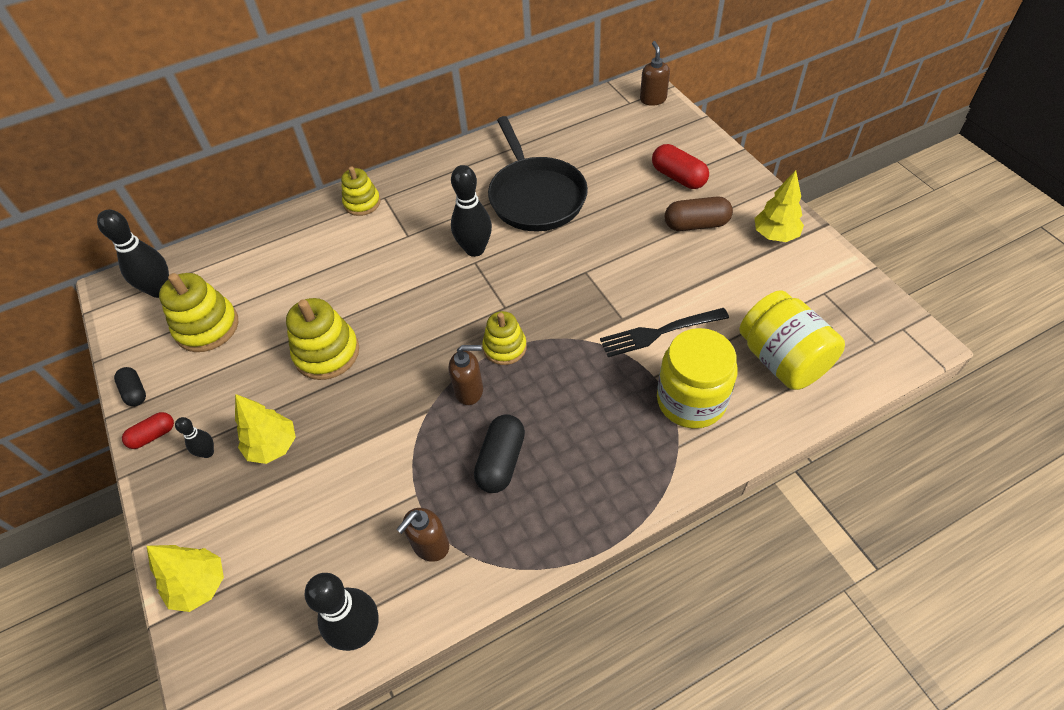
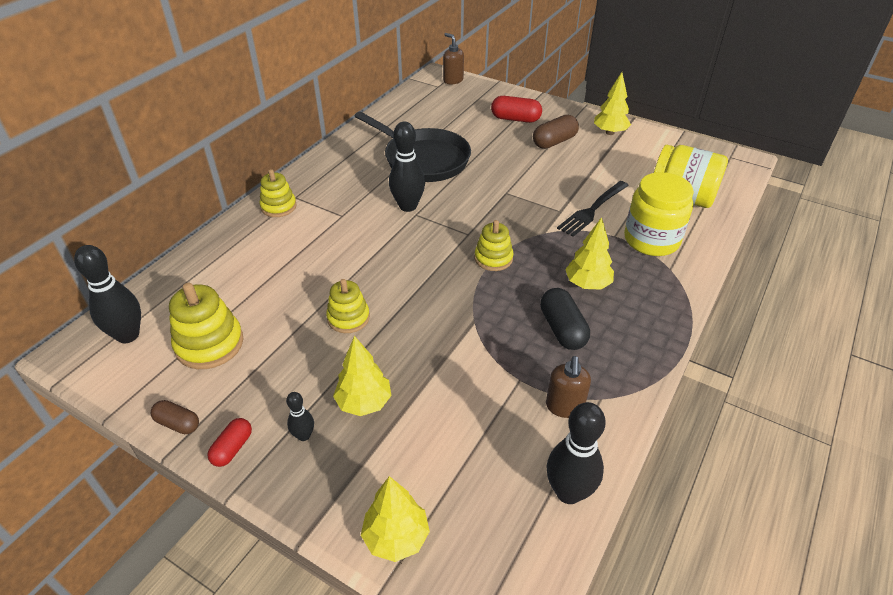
camera: 35 degrees left, 10 degrees down
black capsule [114,367,146,406] -> brown capsule [151,400,199,434]
yellow stacking toy [286,298,359,380] -> yellow stacking toy [326,279,370,333], size x0.66
brown soap dispenser [449,345,483,405] -> none
none -> yellow tree [565,217,614,290]

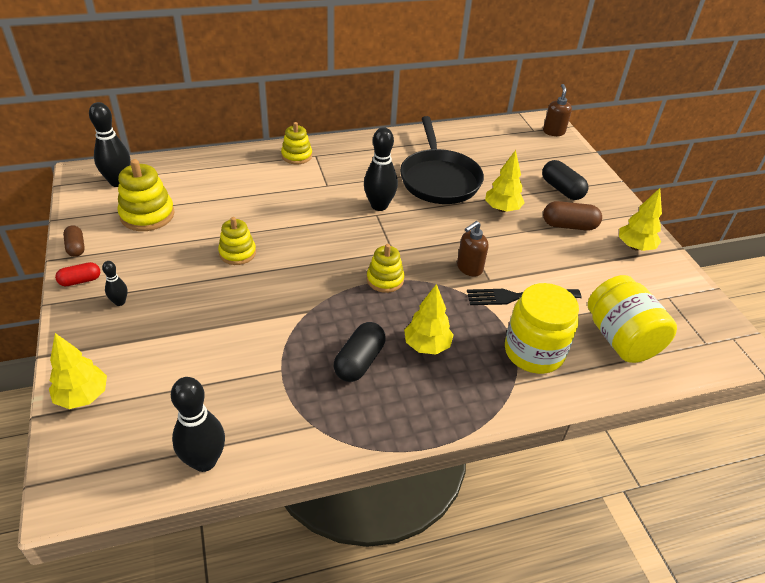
camera: 40 degrees right, 0 degrees up
yellow tree [333,336,391,416] -> yellow tree moved to [485,150,525,212]
red capsule [491,96,542,123] -> black capsule [542,160,588,200]
brown soap dispenser [546,356,591,418] -> brown soap dispenser moved to [457,221,489,277]

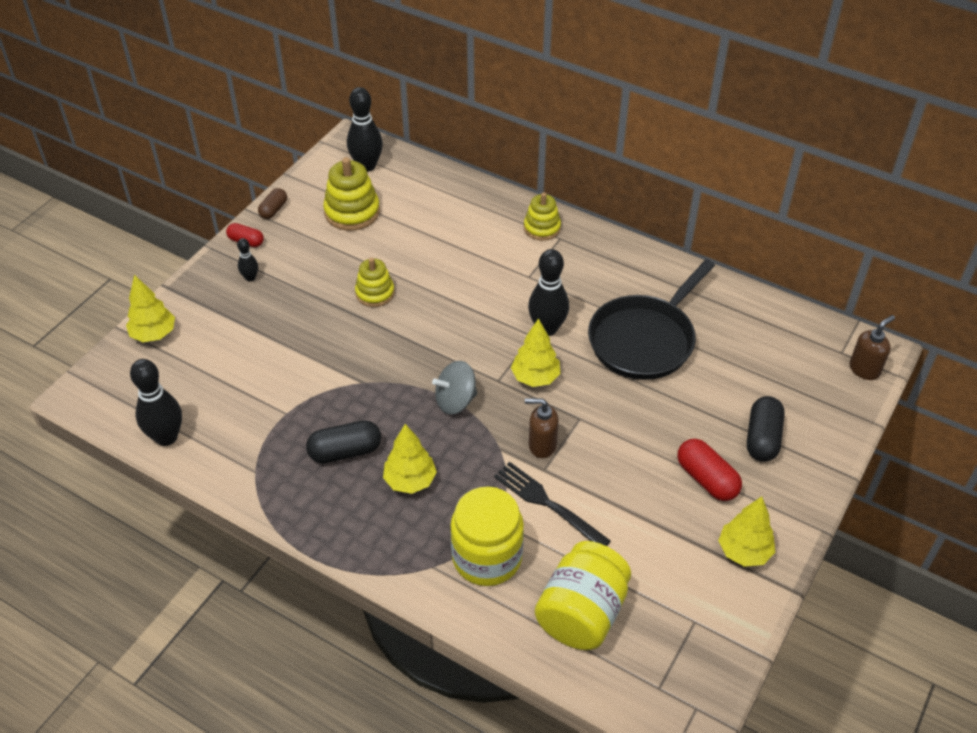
camera: 50 degrees right, 5 degrees up
yellow stacking toy [367,244,404,293] -> grey spinning top [432,361,477,415]
yellow tree [485,150,525,212] -> yellow tree moved to [511,318,560,387]
brown capsule [543,201,602,231] -> red capsule [678,439,742,501]

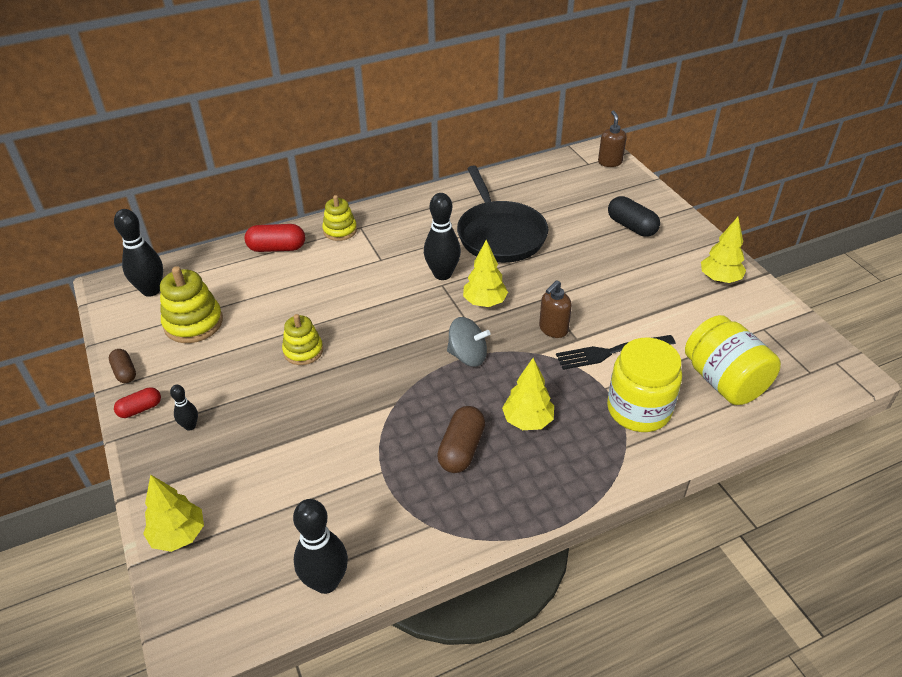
camera: 55 degrees left, 5 degrees down
black capsule [306,420,381,463] -> brown capsule [437,406,485,473]
grey spinning top [432,361,477,415] -> grey spinning top turned 90 degrees counterclockwise [447,317,490,367]
red capsule [678,439,742,501] -> red capsule moved to [245,224,305,252]

